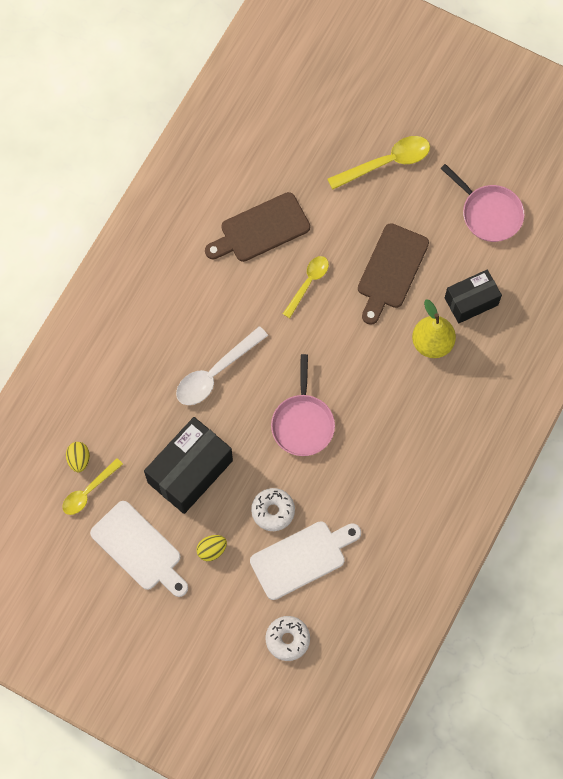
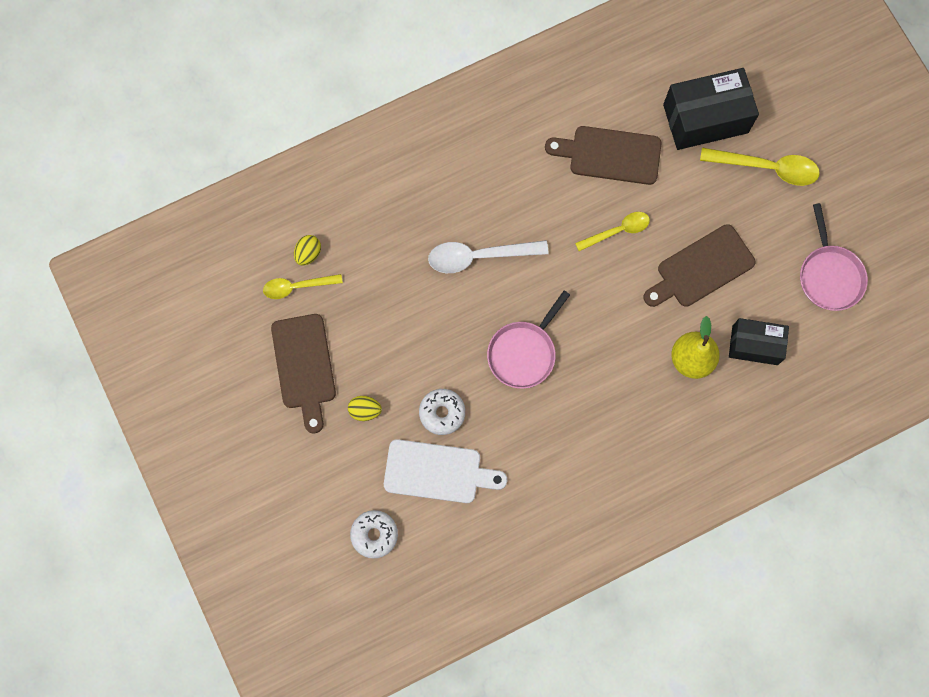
camera: 35 degrees right, 5 degrees up
white cutting board [90,501,188,597] -> brown cutting board [271,314,336,433]
black box [144,417,233,514] -> black box moved to [663,68,759,150]

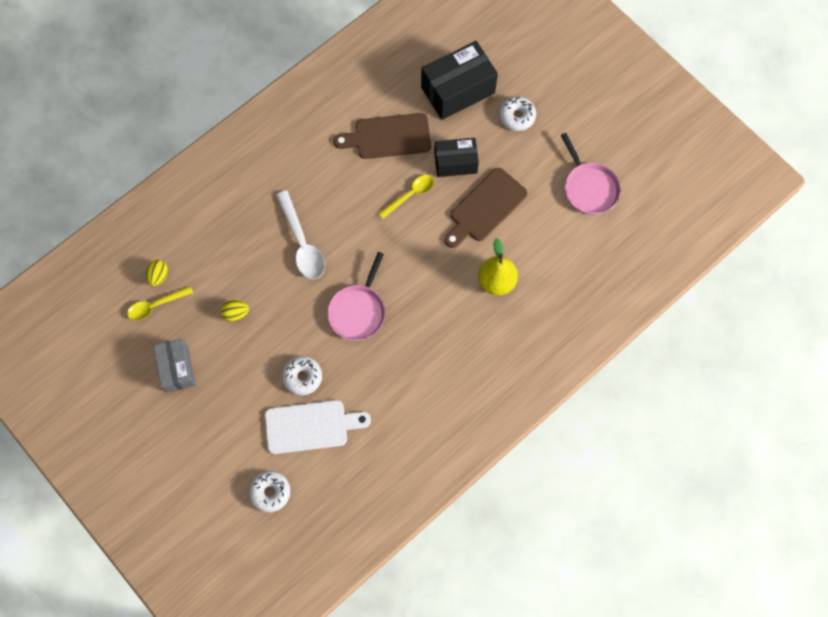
camera: 15 degrees left, 5 degrees down
brown cutting board [271,314,336,433] -> grey box [153,339,196,393]
yellow egg [348,396,382,421] -> yellow egg moved to [220,300,249,322]
white spoon [428,240,549,273] -> white spoon turned 90 degrees counterclockwise [276,191,325,279]
yellow spoon [700,147,820,186] -> white donut [499,96,536,131]
black box [729,318,789,365] -> black box moved to [434,138,479,177]

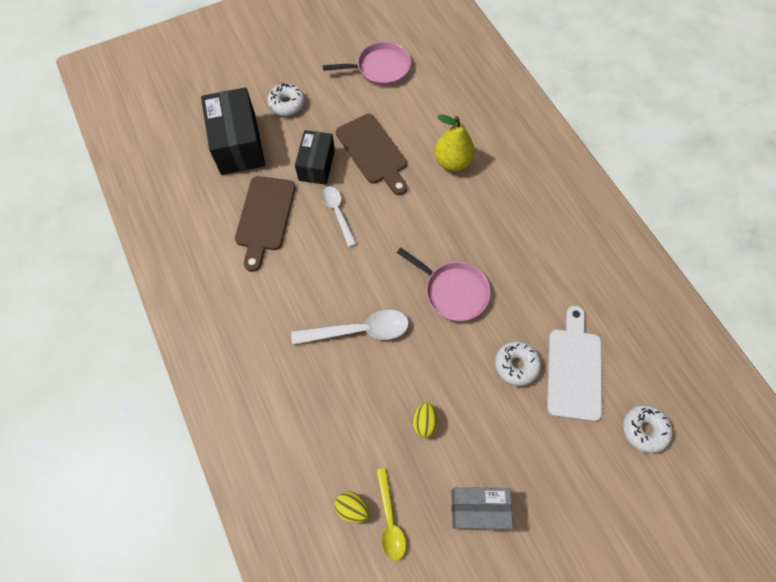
camera: 75 degrees left, 5 degrees down
yellow spoon [378,175,434,219] -> white spoon [322,186,356,247]

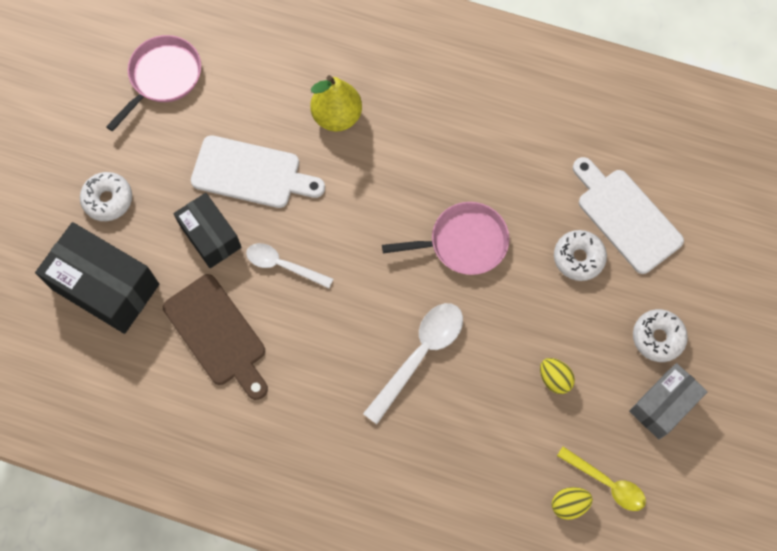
camera: 45 degrees left, 5 degrees up
brown cutting board [336,114,407,195] -> white cutting board [191,135,325,208]
white donut [623,405,673,453] -> white donut moved to [633,309,688,362]

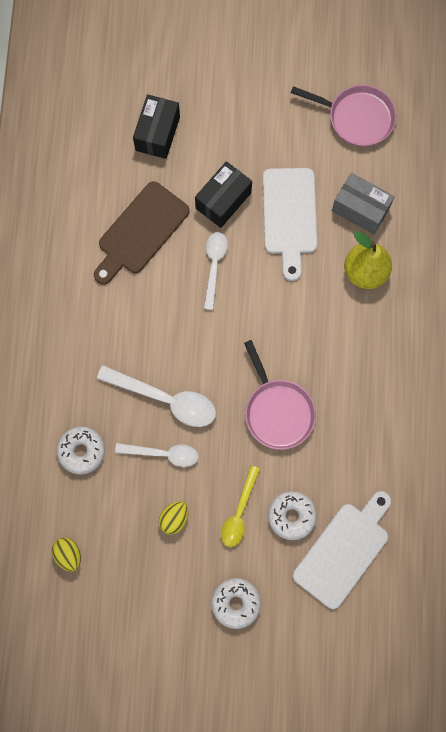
camera: 75 degrees right, 5 degrees up
black box [35,222,159,334] -> black box [133,94,180,159], size x0.64
white donut [80,172,132,221] -> white donut moved to [57,427,105,474]
yellow spoon [557,447,646,511] -> yellow spoon moved to [221,465,260,547]
grey box [629,363,708,439] -> grey box moved to [332,173,395,234]
none -> white spoon [115,443,198,467]

